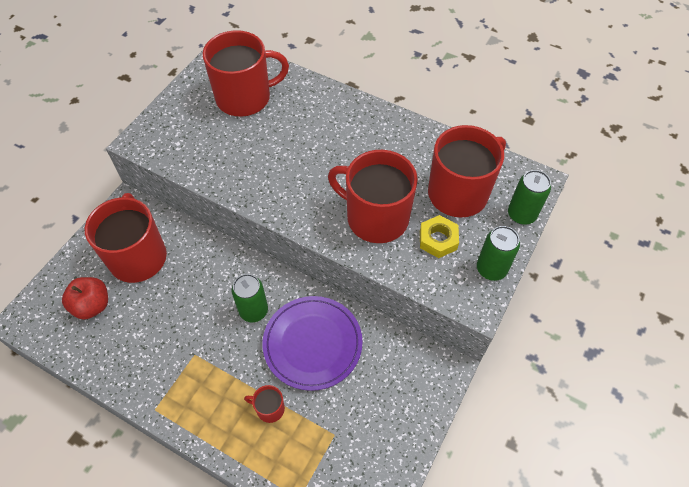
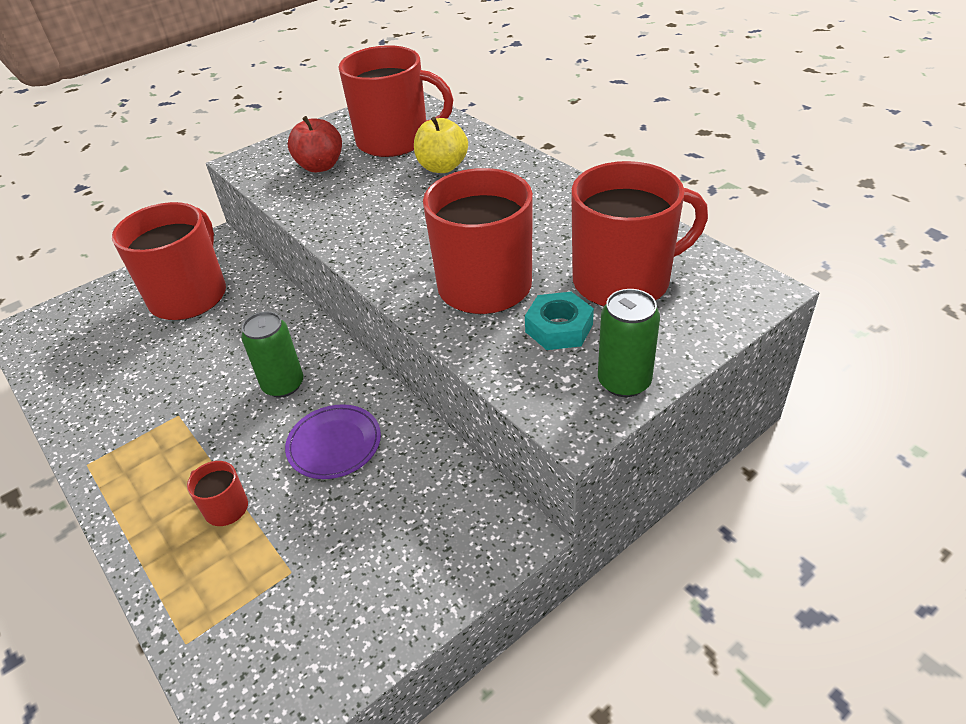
camera: 25 degrees right, 15 degrees down
red apple [62,277,108,319] -> red apple moved to [288,116,342,172]
purple plate [263,296,363,391] -> purple plate [285,404,381,479], size x0.62
yellow nut [420,215,459,258] -> turquoise nut [525,292,594,350]
green can [508,170,551,225] -> none
none -> yellow apple [414,117,468,173]

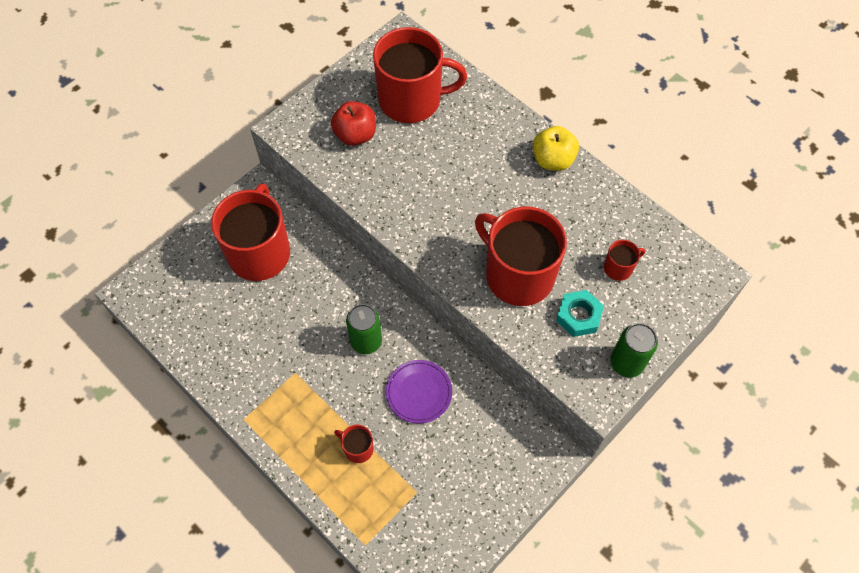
camera: 10 degrees left, 20 degrees up
yellow apple [414,117,468,173] -> yellow apple moved to [533,126,579,171]
red mug [571,161,708,307] -> red mug [604,240,645,281], size x0.42

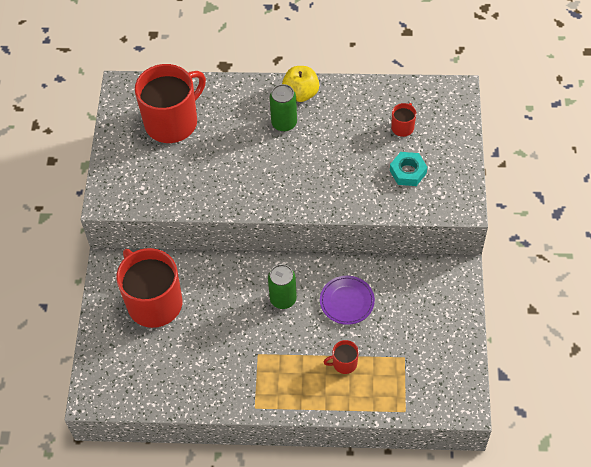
camera: 40 degrees left, 5 degrees down
red apple [331,101,376,146] -> none
red mug [475,206,567,306] -> none
green can [610,323,658,377] -> green can moved to [270,84,297,132]

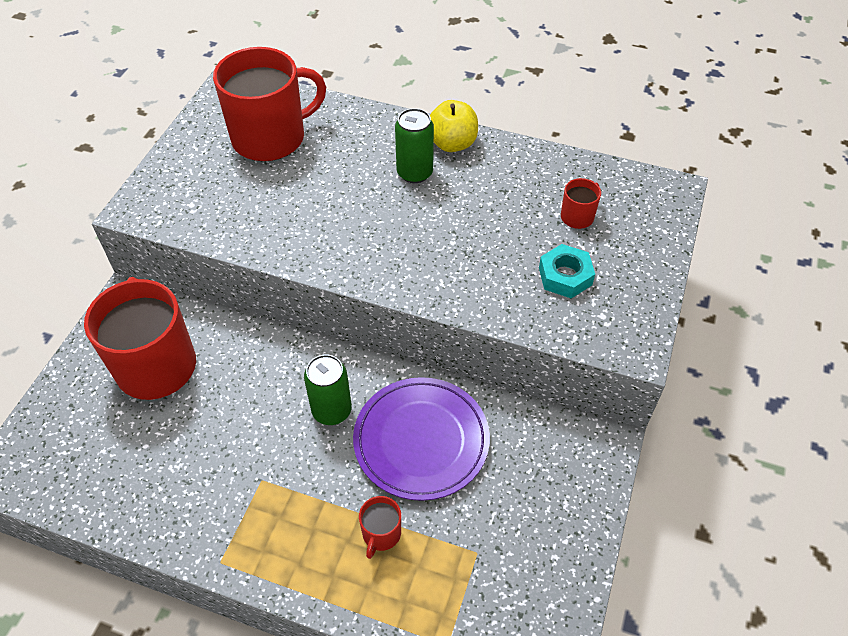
camera: 15 degrees right, 5 degrees down
purple plate [320,276,375,325] -> purple plate [353,377,490,501], size x1.61
red mug [324,340,359,374] -> red mug turned 75 degrees counterclockwise [359,496,401,559]

